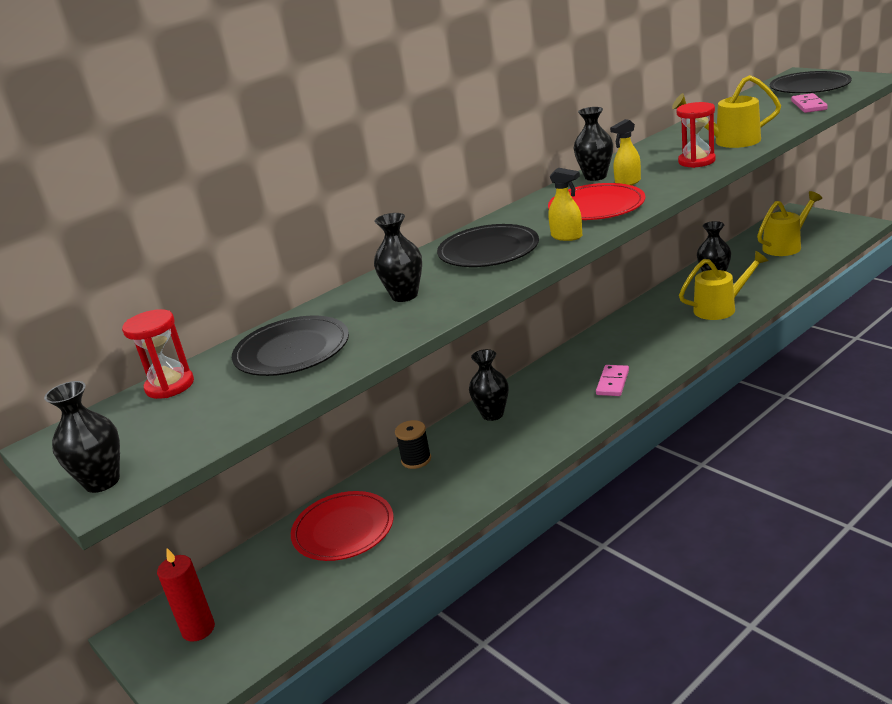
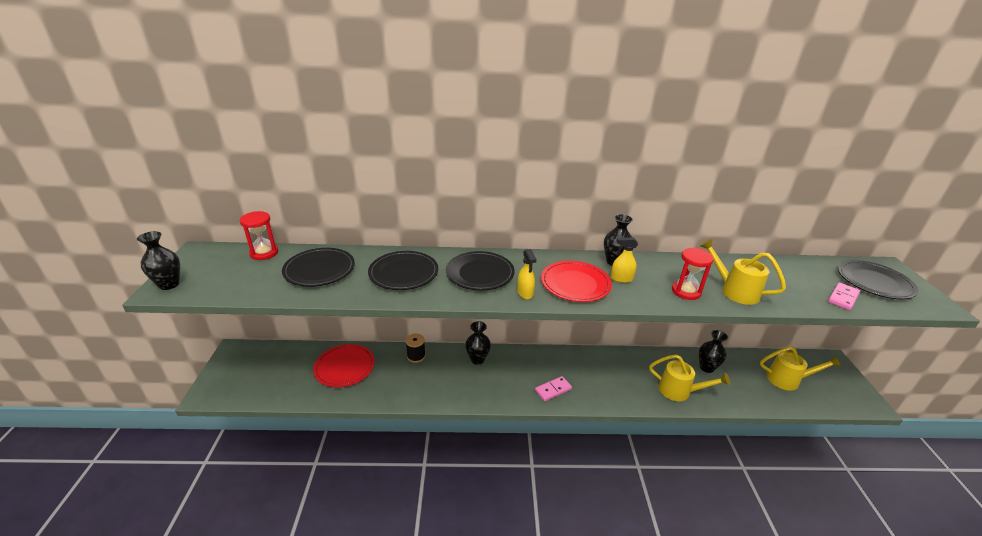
camera: 35 degrees right, 5 degrees up
red candle [157,548,215,642] -> none
black vase [374,213,422,302] -> black plate [368,251,438,290]

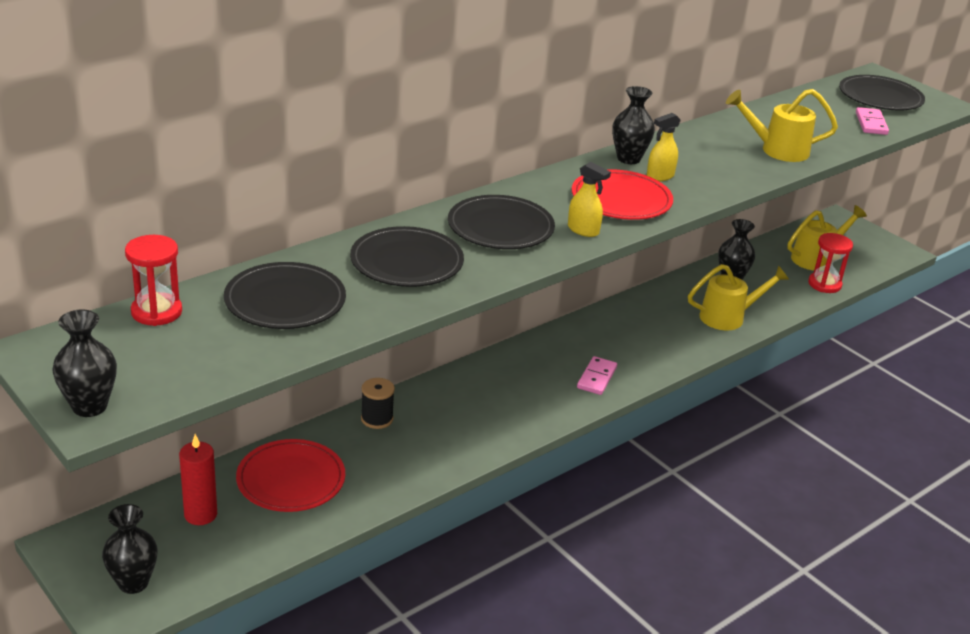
camera: 40 degrees left, 0 degrees up
black vase [465,321,491,365] -> black vase moved to [102,504,158,594]
red hourglass [672,248,714,300] -> red hourglass moved to [808,233,853,293]
none -> red candle [179,434,217,525]

